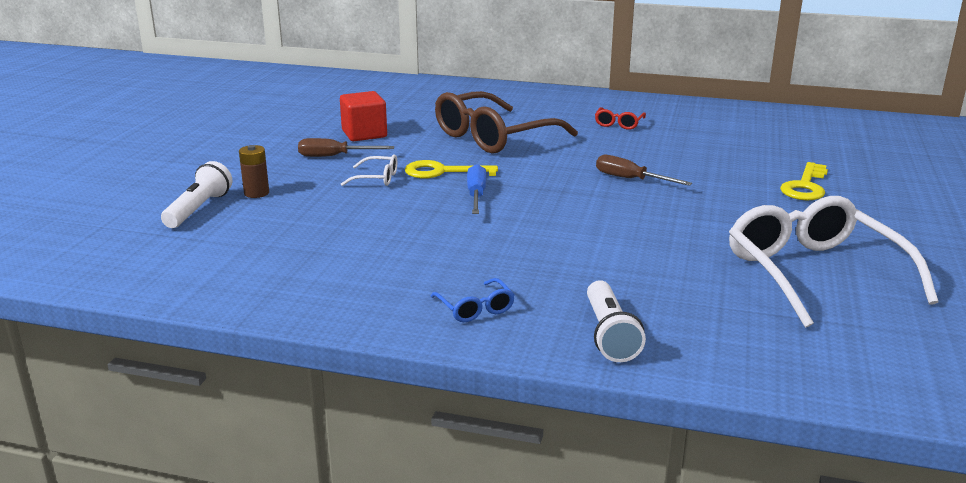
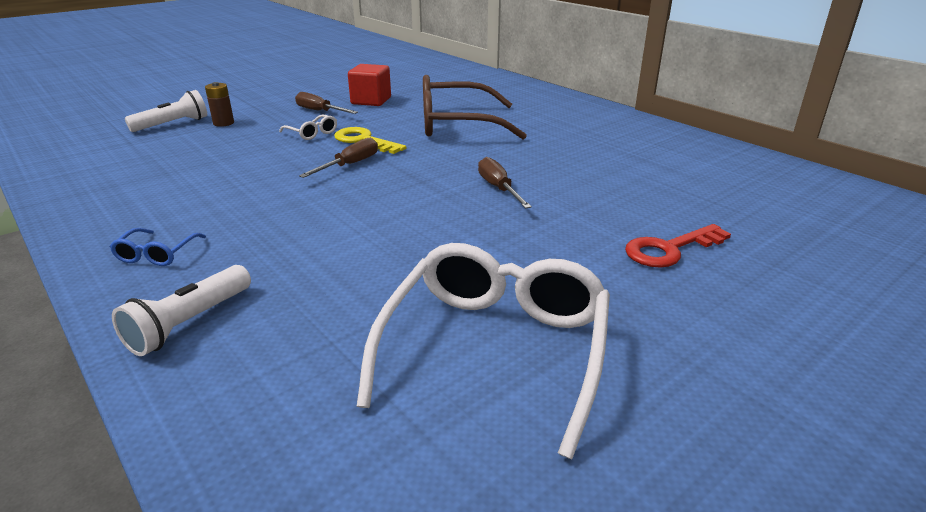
camera: 35 degrees right, 5 degrees up
blue screwdriver [467,164,486,214] -> brown screwdriver [299,138,378,178]
red glasses [595,107,646,130] -> none
yellow key [780,162,828,200] -> red key [625,224,731,268]

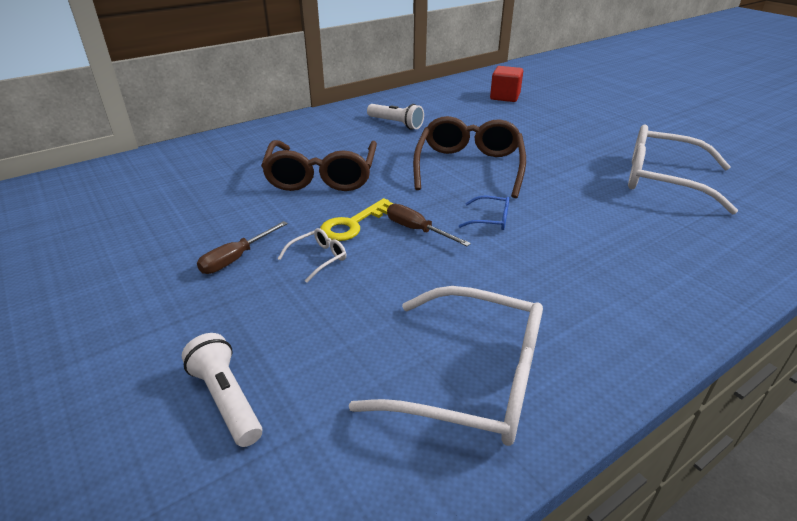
camera: 85 degrees left, 5 degrees up
blue glasses [110,228,206,266] -> blue glasses moved to [459,196,509,230]
white flashlight [112,265,251,356] -> white flashlight moved to [367,104,424,129]
brown battery [205,82,234,127] -> none
red cube [348,64,391,106] -> red cube moved to [490,66,523,102]
brown screwdriver [478,157,532,209] -> brown glasses [413,116,526,198]
red key [625,224,731,268] -> none
none -> white glasses [349,286,543,446]

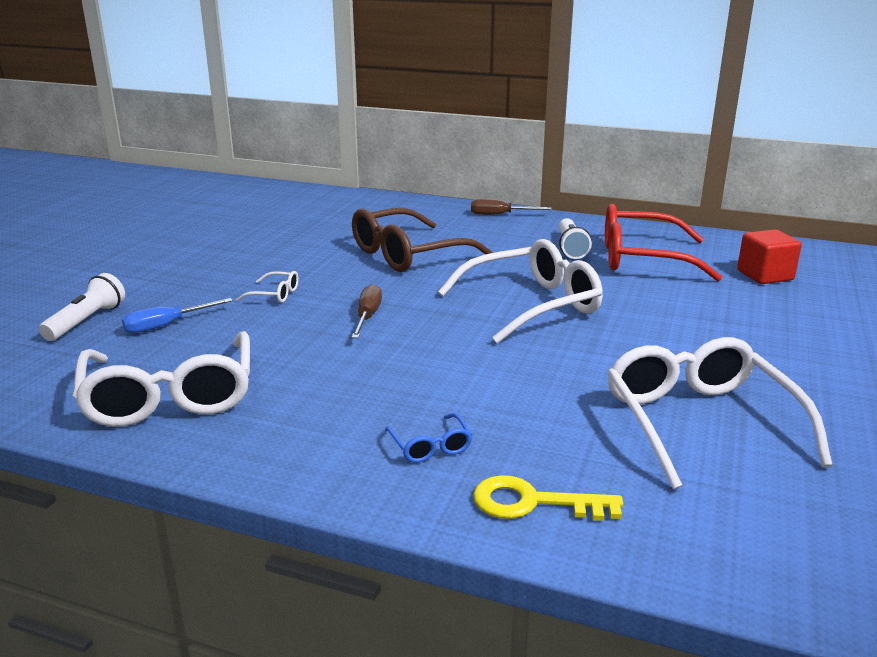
camera: 55 degrees right, 10 degrees down
brown screwdriver [197,221,288,274] -> brown screwdriver moved to [471,199,552,215]
yellow key [320,198,394,241] -> yellow key moved to [473,475,623,521]
brown glasses [413,116,526,198] -> white glasses [438,239,603,344]
blue glasses [459,196,509,230] -> blue glasses moved to [385,413,472,463]
none -> blue screwdriver [122,298,233,333]
none -> red glasses [605,204,722,281]

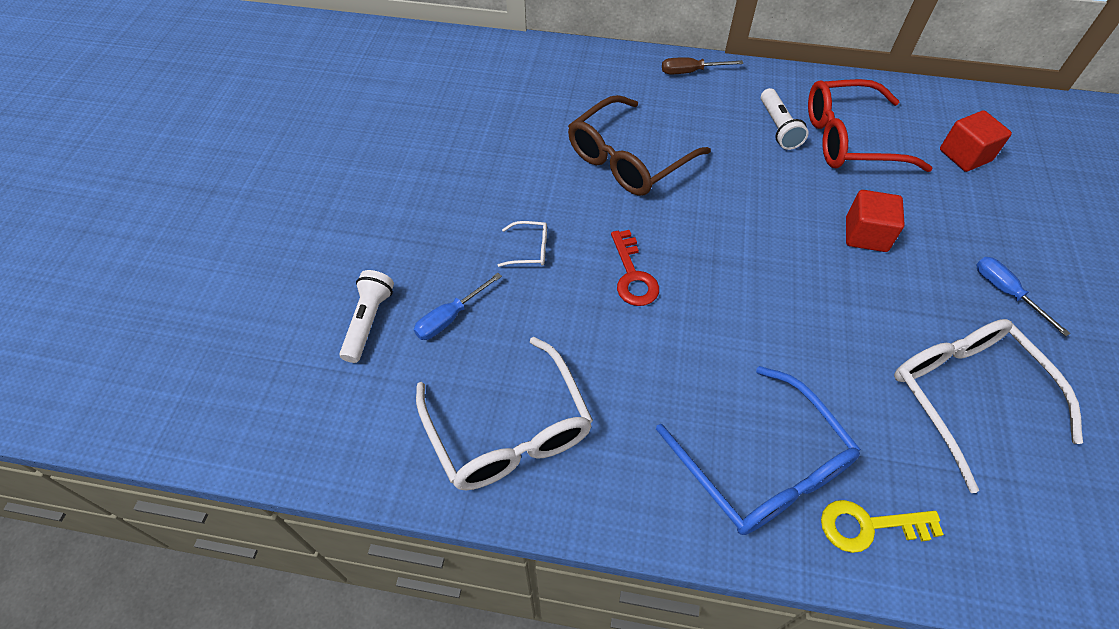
camera: 10 degrees left, 30 degrees up
brown screwdriver [351,284,382,338] -> red key [611,230,659,306]
blue glasses [385,413,472,463] -> blue glasses [656,366,861,535], size x2.40
white glasses [438,239,603,344] -> none
none -> red cube [846,190,905,252]
none -> blue screwdriver [976,257,1070,337]

